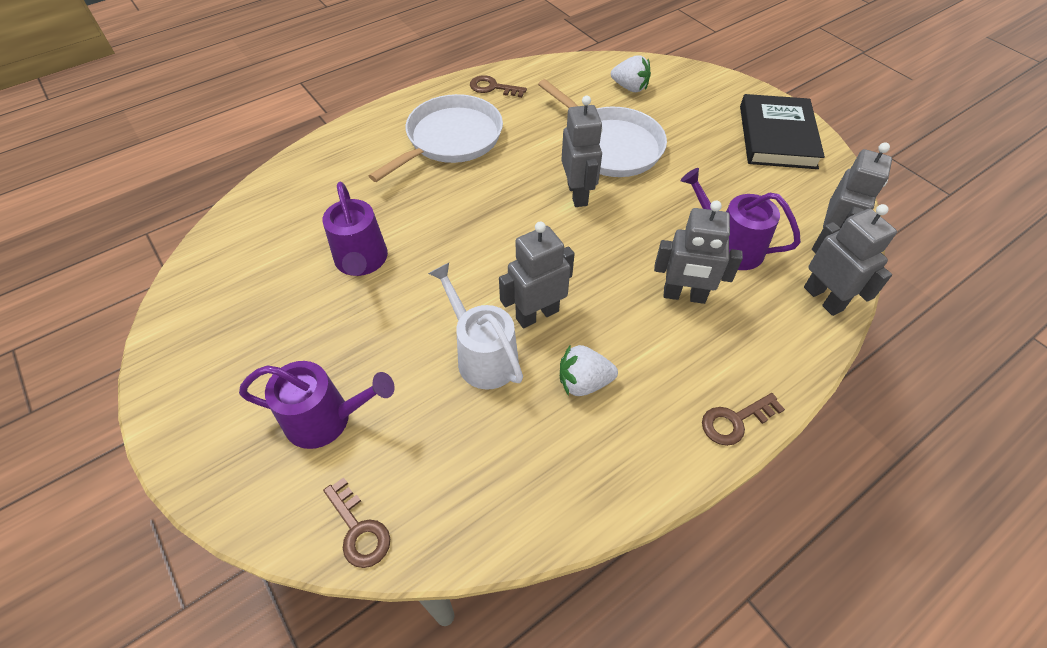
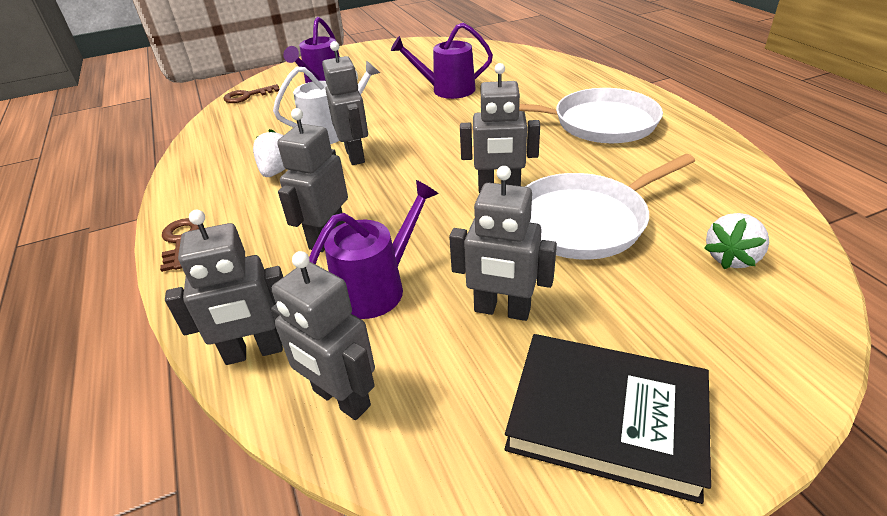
camera: 105 degrees right, 15 degrees down
white pan [369,94,503,182] -> white pan turned 45 degrees counterclockwise [519,88,663,143]
brown key [470,75,527,98] -> none
none -> grey robot [449,166,557,321]

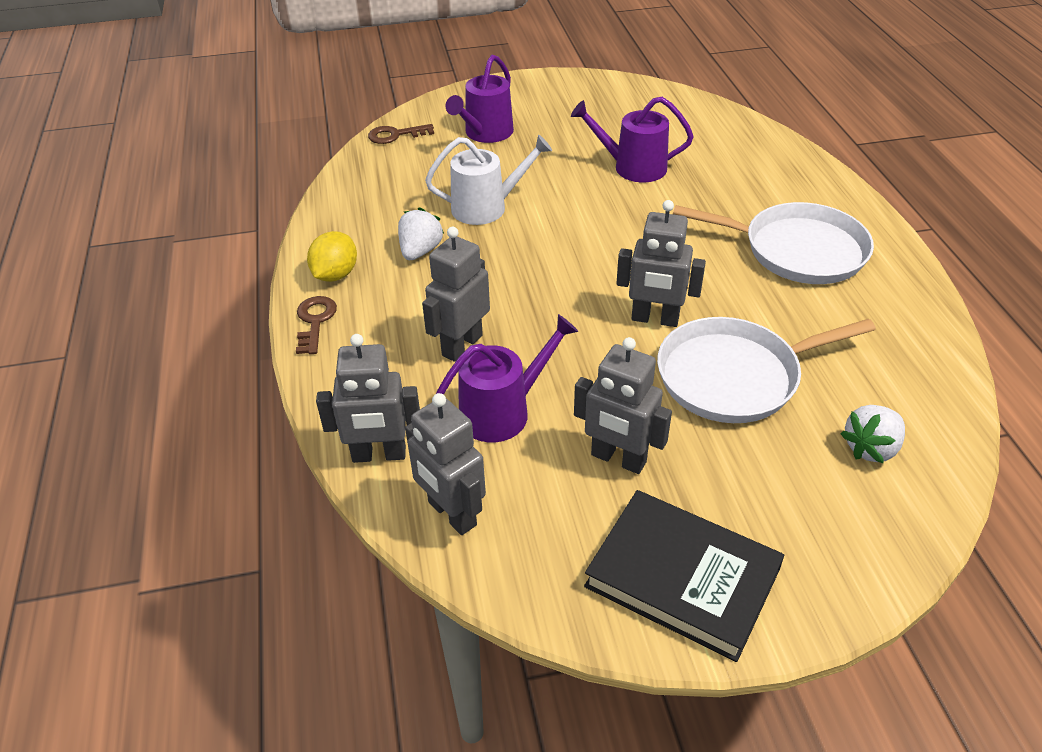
camera: 10 degrees right, 5 degrees up
grey robot [322,41,368,165] -> none
none -> yellow lemon [307,231,357,282]

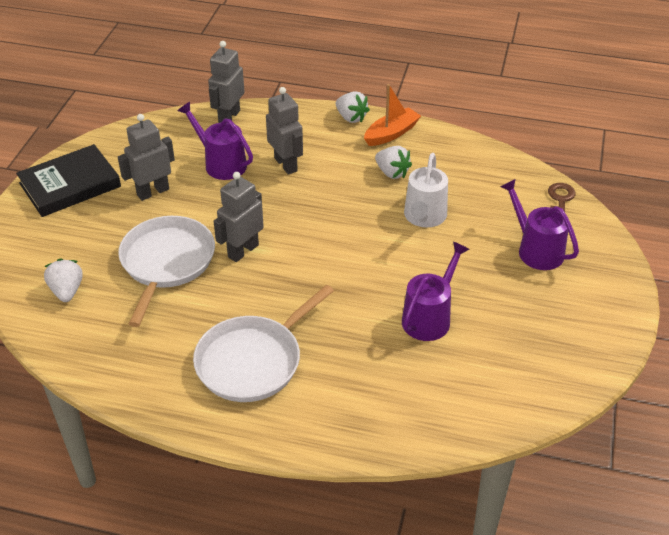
camera: 115 degrees right, 0 degrees up
brown key [296,296,337,354] -> white strawberry [335,91,370,123]
yellow lemon [307,231,357,282] -> orange boat [364,84,421,146]
grey robot [405,393,486,535] -> none
purple watering can [436,314,579,442] -> purple watering can turned 135 degrees clockwise [178,102,253,180]

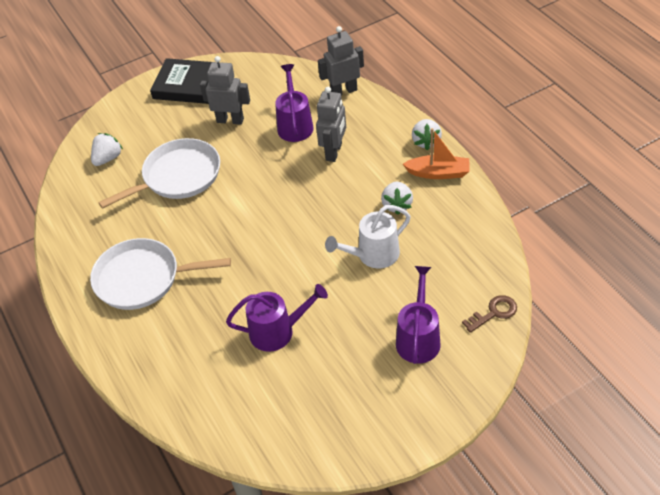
camera: 50 degrees right, 5 degrees up
grey robot [214,172,264,262] -> none

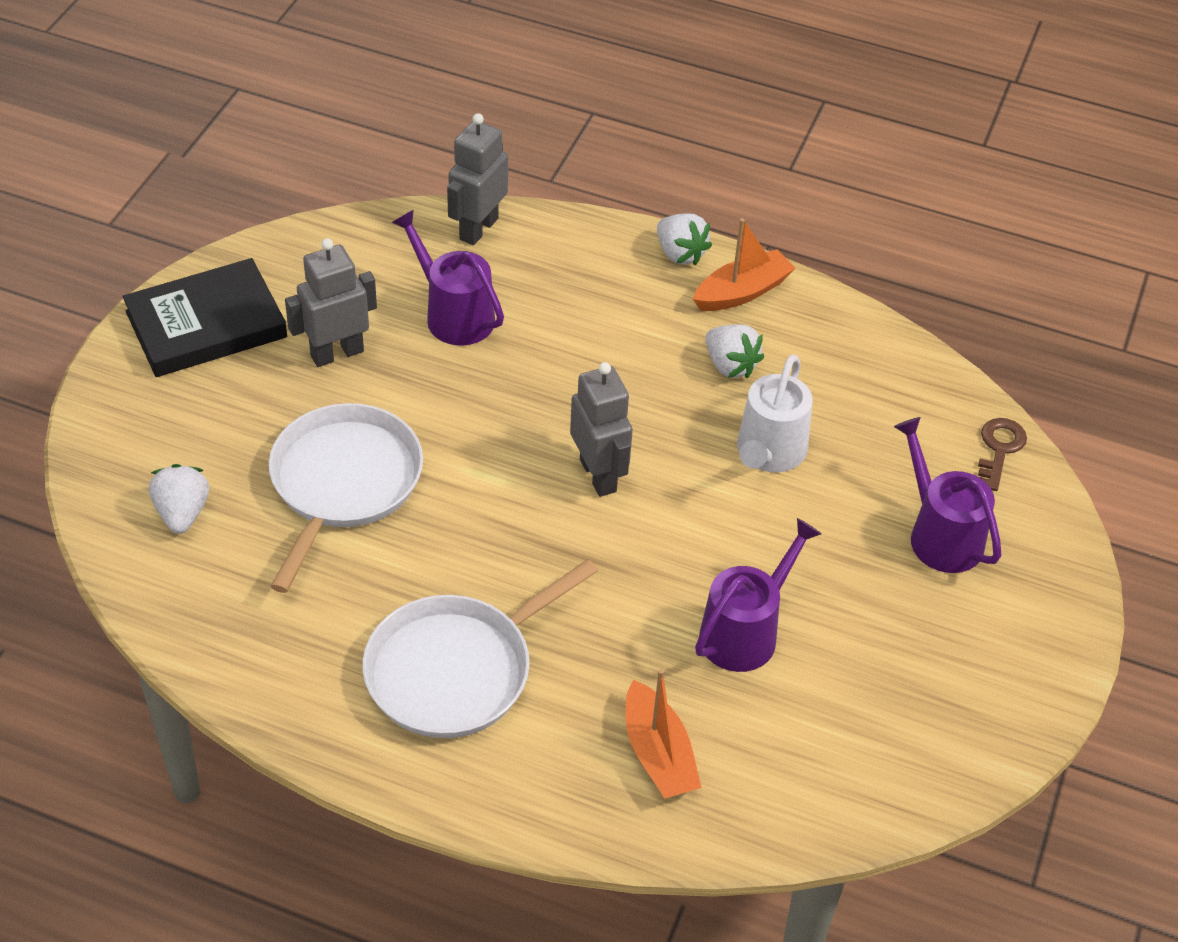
camera: 45 degrees left, 0 degrees up
grey robot [316,87,346,162] -> grey robot moved to [570,362,633,497]
none -> orange boat [626,669,702,798]

